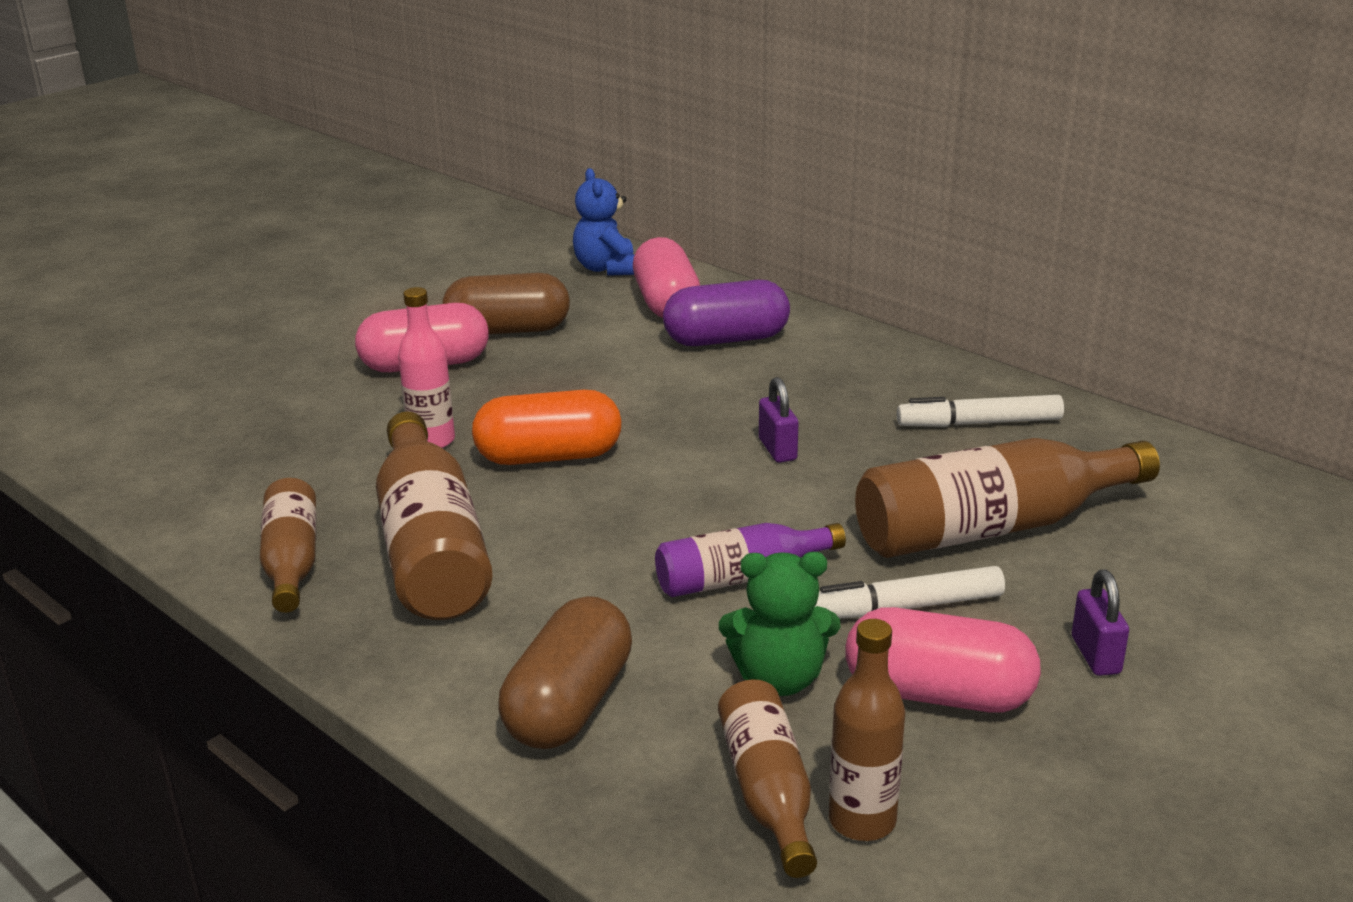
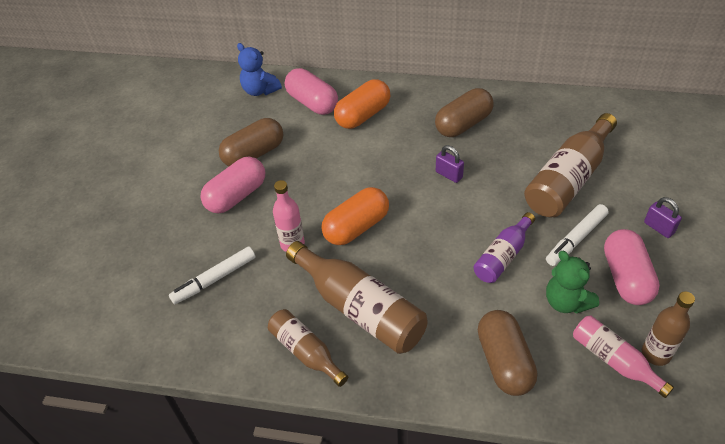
camera: 30 degrees left, 20 degrees up
purple capsule [663,280,790,346] -> orange capsule [334,79,390,129]
brown bottle [718,679,817,878] -> pink bottle [573,316,674,398]
green teddy bear [719,552,840,696] -> green teddy bear turned 90 degrees clockwise [546,251,599,314]
pink capsule [845,607,1041,713] -> pink capsule turned 75 degrees counterclockwise [604,229,660,305]
white marker [897,395,1064,427] -> white marker moved to [169,246,255,304]
none -> brown capsule [435,88,494,137]

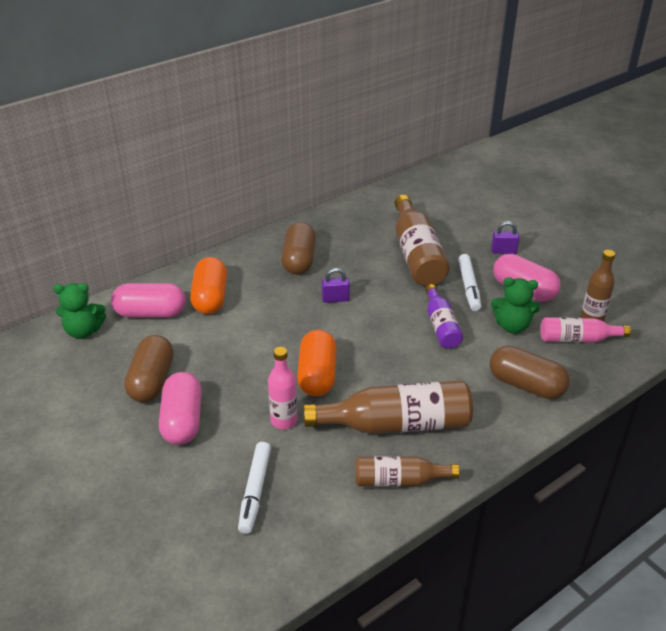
camera: 50 degrees left, 10 degrees down
blue teddy bear [237,43,282,96] -> green teddy bear [53,283,106,339]

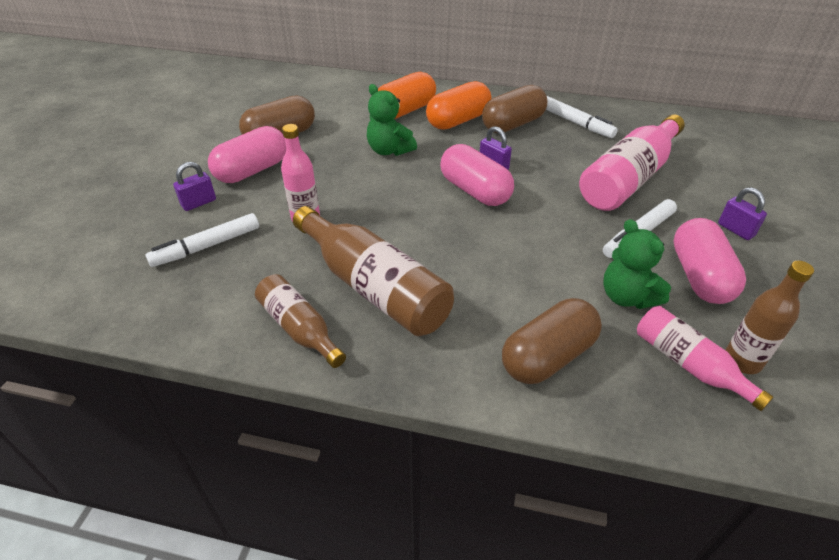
camera: 50 degrees right, 5 degrees up
green teddy bear [53,283,106,339] -> green teddy bear moved to [367,84,417,156]
pink capsule [111,283,186,318] -> pink capsule moved to [440,144,514,206]
orange capsule [297,330,337,396] -> orange capsule moved to [426,81,491,130]
brown bottle [394,195,450,286] -> pink bottle [579,114,685,211]
purple bottle [425,284,463,349] -> none
brown capsule [490,346,570,399] -> brown capsule turned 60 degrees clockwise [502,298,602,384]
none -> purple padlock [173,162,216,211]
none -> white marker [546,96,618,138]

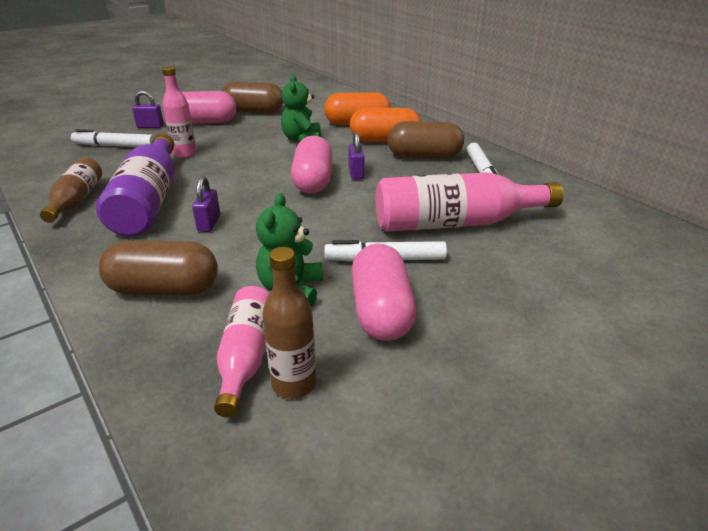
camera: 40 degrees right, 10 degrees down
brown bottle [293,206,454,336] -> purple bottle [96,134,175,236]
pink capsule [673,218,746,304] -> pink capsule turned 45 degrees counterclockwise [352,244,416,341]
purple padlock [718,187,767,240] -> purple padlock moved to [192,176,220,232]

